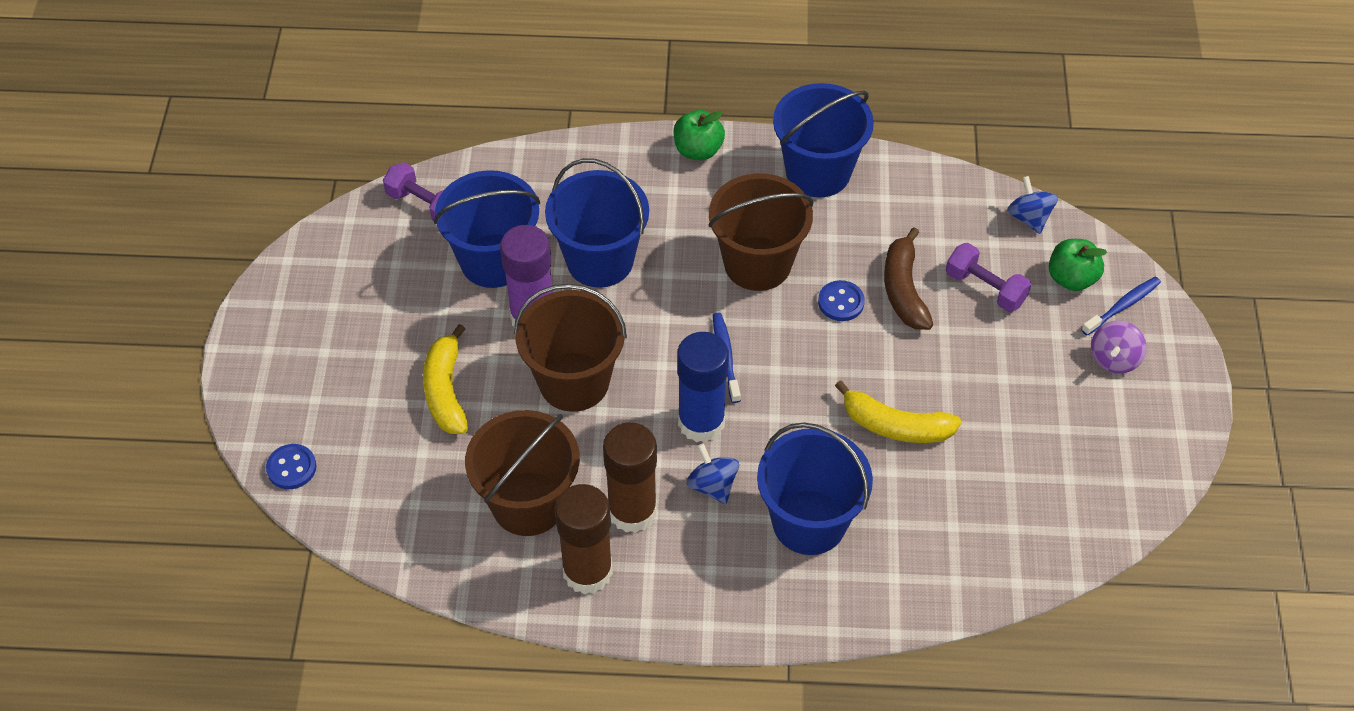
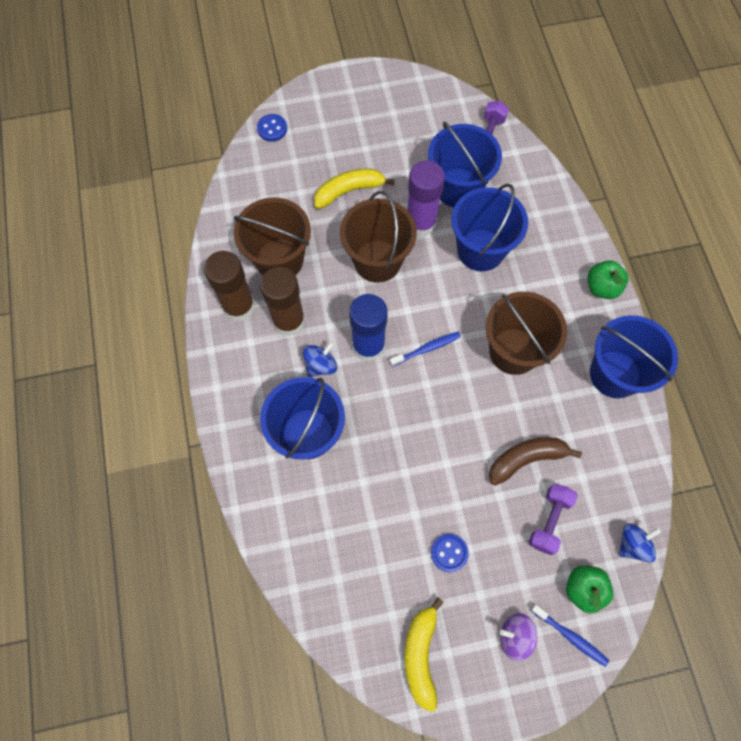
camera: 75 degrees right, 15 degrees up
blue button [818,280,865,321] -> blue button moved to [431,534,469,572]
yellow banana [835,380,961,443] -> yellow banana moved to [405,598,444,712]

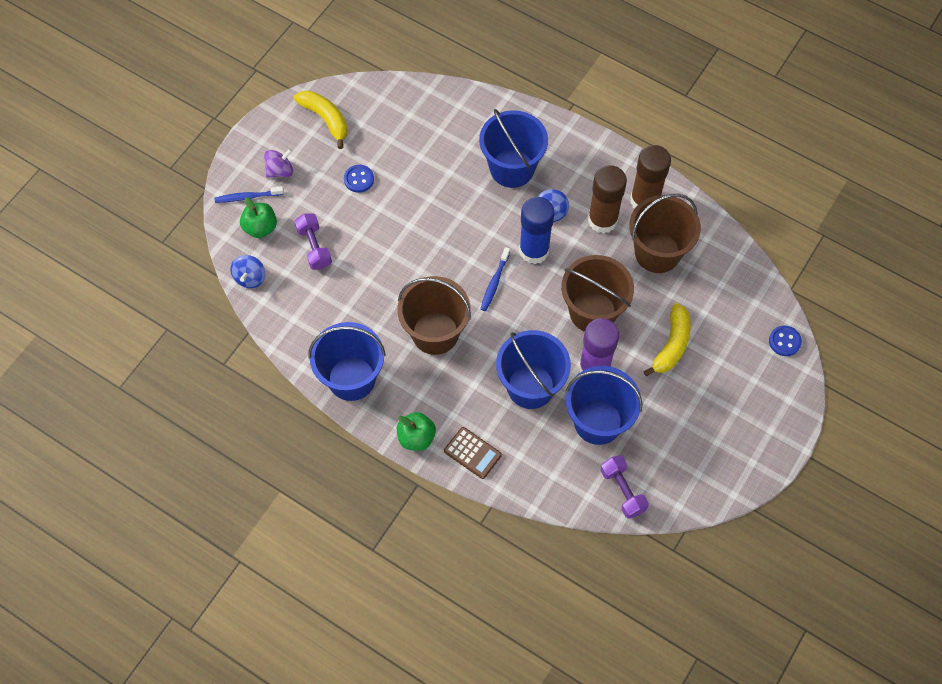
camera: 135 degrees right, 5 degrees down
brown banana [489,437,582,486] -> none
none -> brown calculator [444,427,502,479]

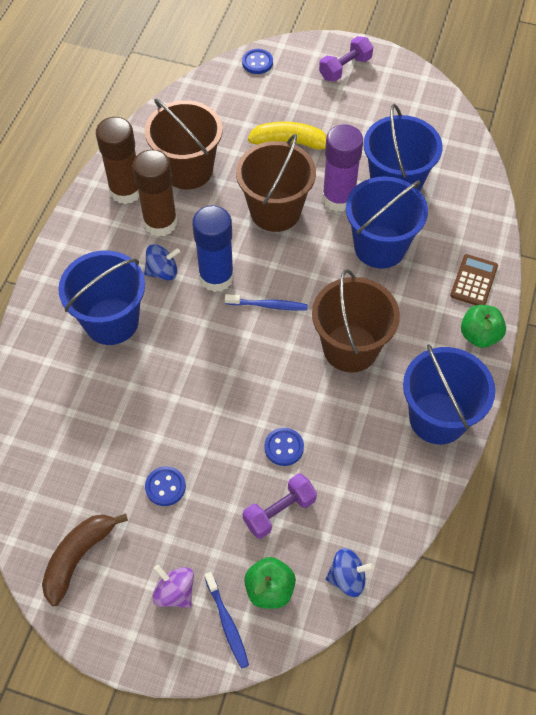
camera: 105 degrees left, 5 degrees down
yellow banana [294,91,347,149] -> brown banana [42,513,128,606]
purple dumbbell [600,455,649,519] -> purple dumbbell moved to [319,36,373,82]
none -> blue button [264,428,304,466]

